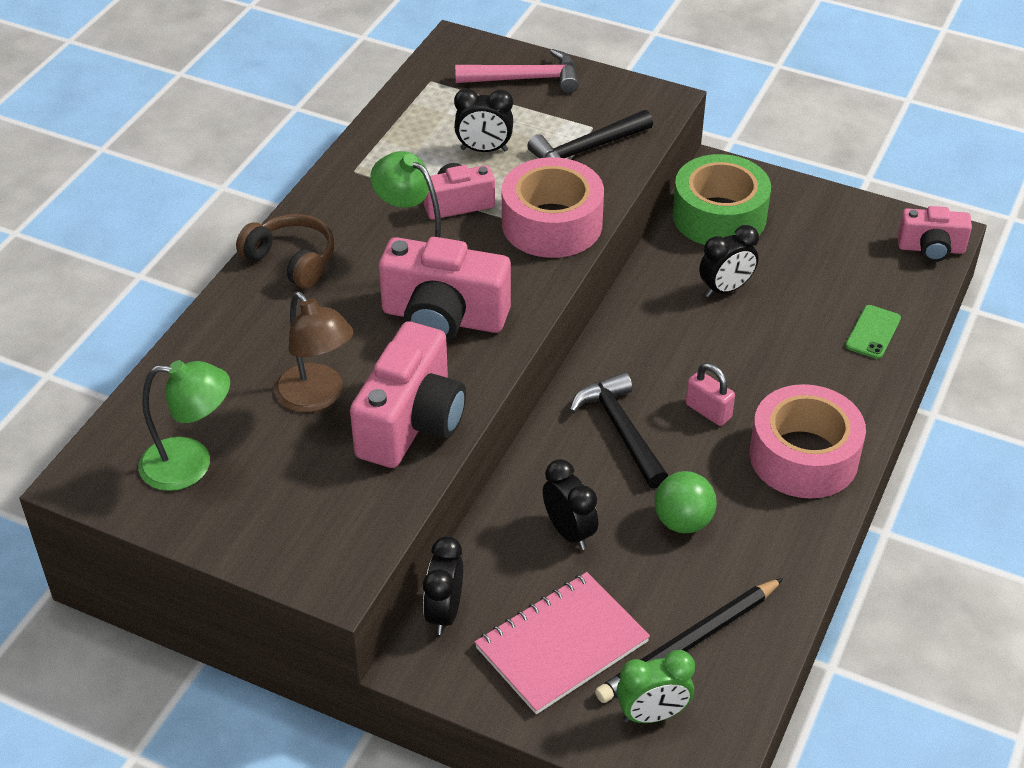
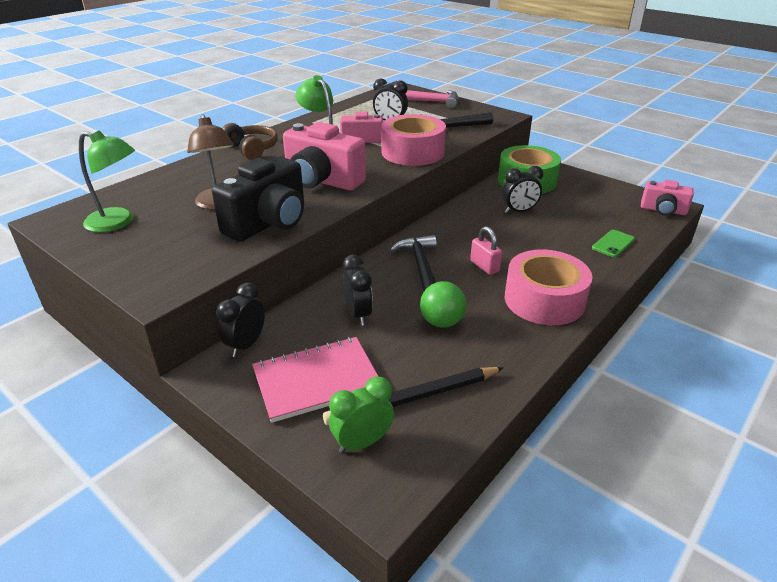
camera: 15 degrees right, 10 degrees down
pink camera [350,321,466,468] -> black camera [212,157,304,242]
green clock [617,650,695,723] -> green clock turned 150 degrees clockwise [329,376,394,453]

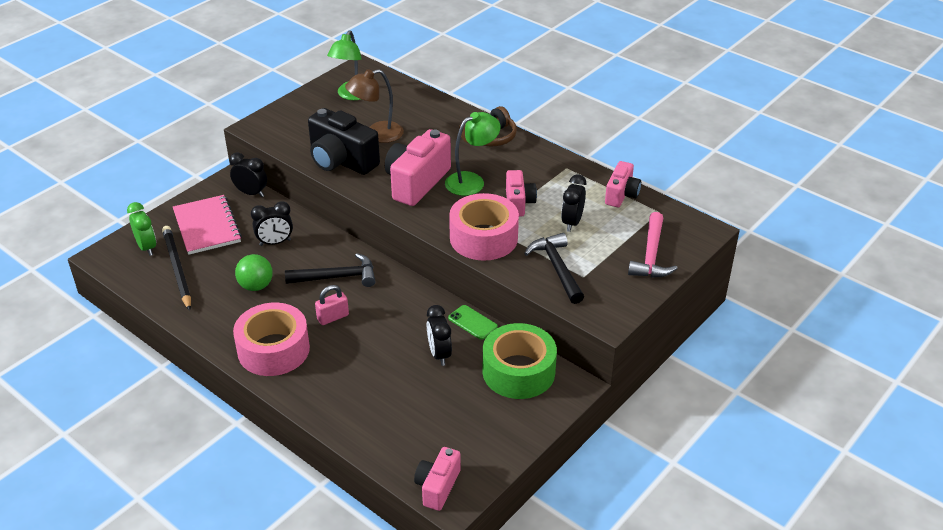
camera: 90 degrees right, 5 degrees up
green phone [592,230,635,257] -> green phone moved to [448,305,498,340]
none -> pink camera [605,161,641,207]

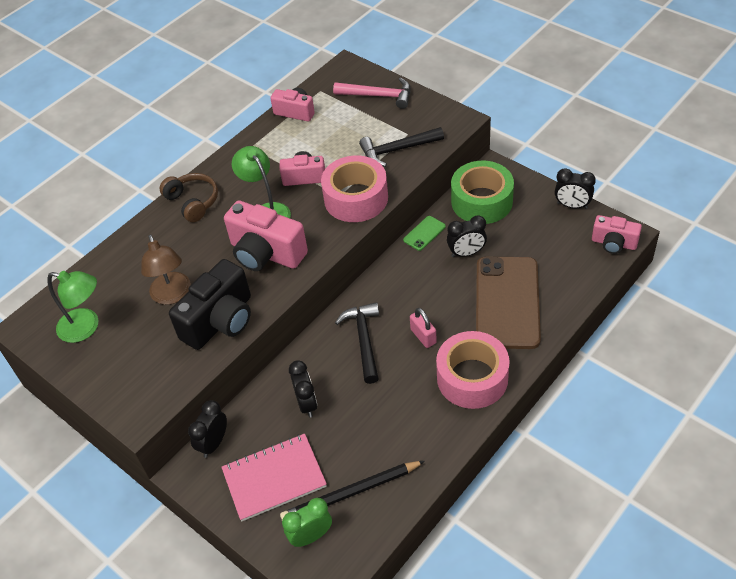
camera: 85 degrees left, 10 degrees up
green ball [235,254,273,291] -> none
black clock [561,174,586,232] -> black clock moved to [555,168,596,209]
none -> brown phone [476,257,541,349]

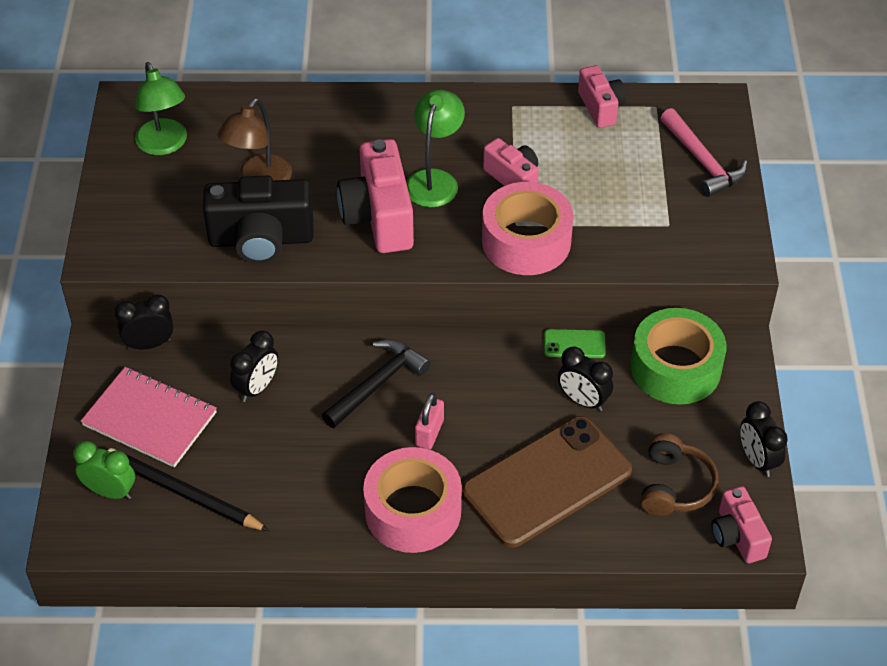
camera: 45 degrees right, 0 degrees up
brown headphones [159,173,218,222] -> brown headphones moved to [641,433,719,516]
black hammer [359,127,444,167] -> none

